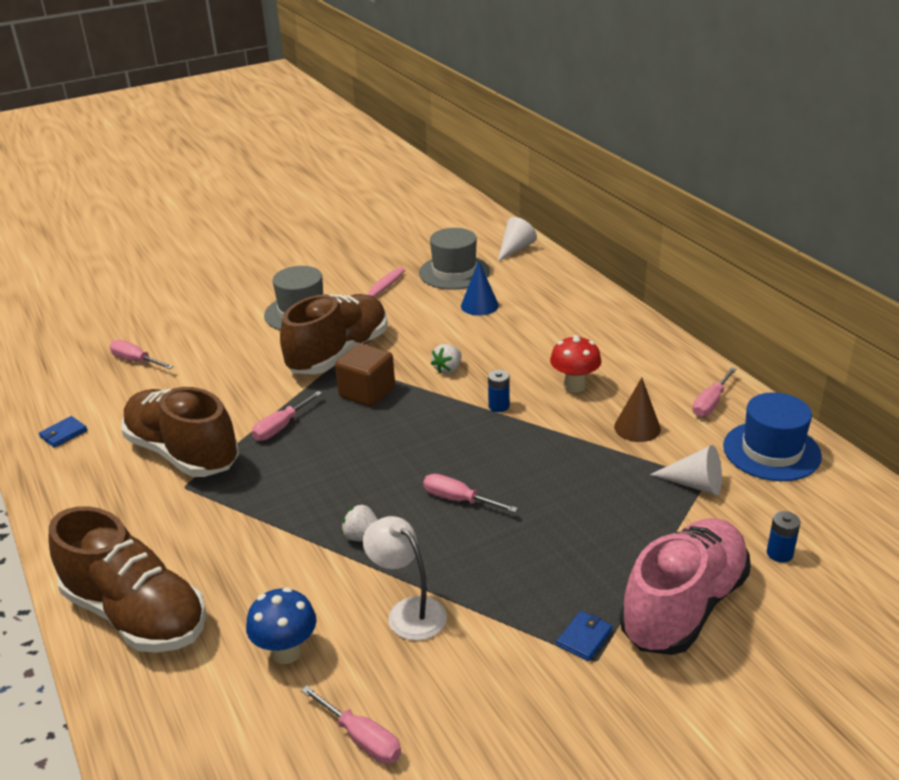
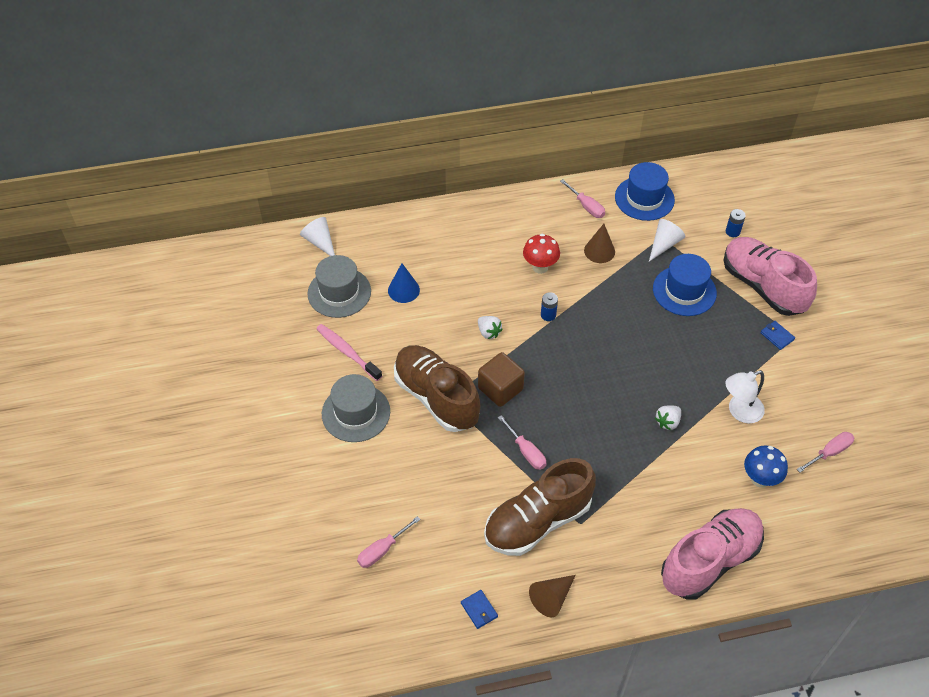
camera: 75 degrees left, 20 degrees up
brown shoe [49,506,206,653] -> pink shoe [661,508,764,600]
pink screwdriver [423,474,518,513] -> none
none -> brown cone [529,575,576,617]
none -> blue hat [653,254,717,316]

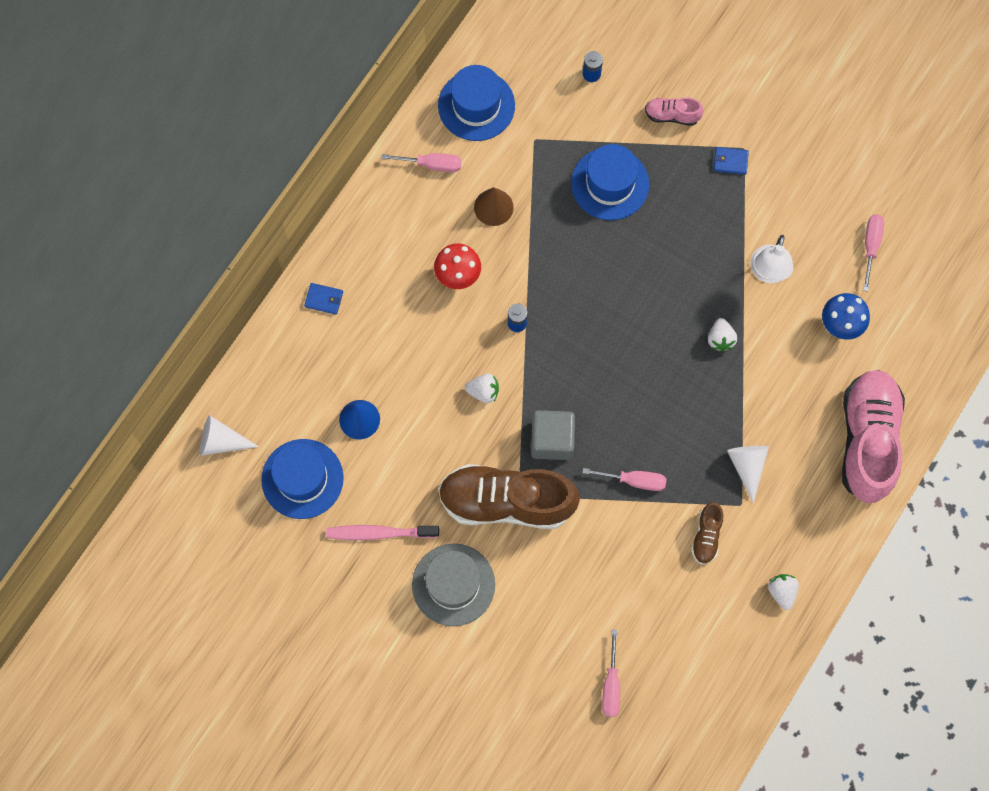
camera: 45 degrees left, 20 degrees up
grey hat [307,255,371,318] -> blue hat [261,439,344,519]
blue wallet [461,590,498,629] -> blue wallet moved to [304,283,343,315]
brown cube [478,352,525,407] -> grey cube [531,410,575,460]
brown shoe [484,458,596,556] -> brown shoe [691,502,723,564], size x0.44
brown cone [529,575,576,617] -> white strawberry [768,574,799,610]
white cone [649,219,686,261] -> white cone moved to [727,446,769,503]
pink shoe [724,237,817,316] -> pink shoe [645,97,704,126], size x0.44

